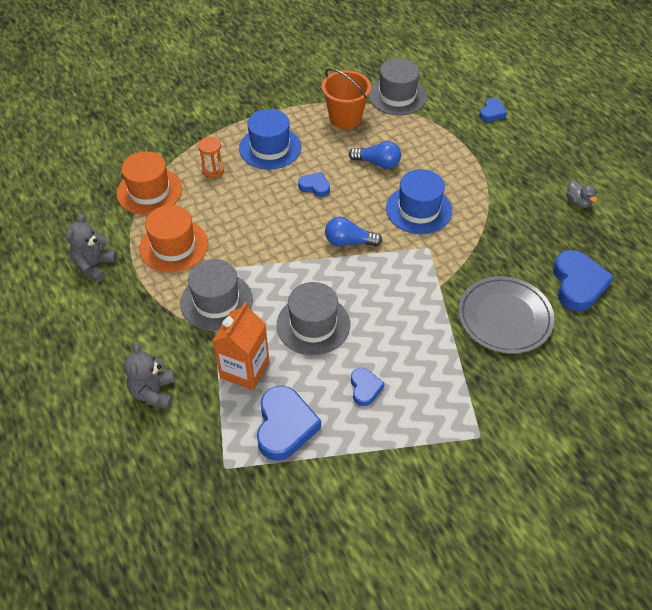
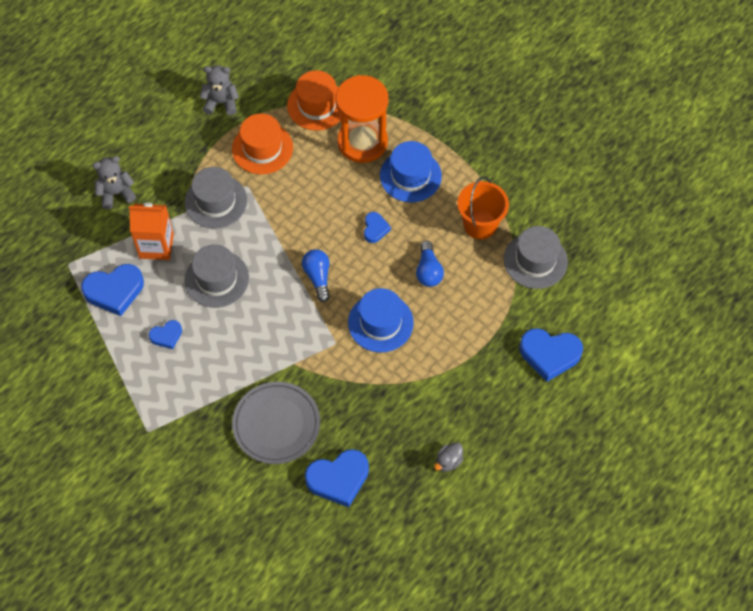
camera: 70 degrees right, 10 degrees up
orange hourglass [198,137,224,178] -> orange hourglass [336,75,388,163], size x2.36
blue heart [479,98,507,122] -> blue heart [519,328,583,382], size x1.84

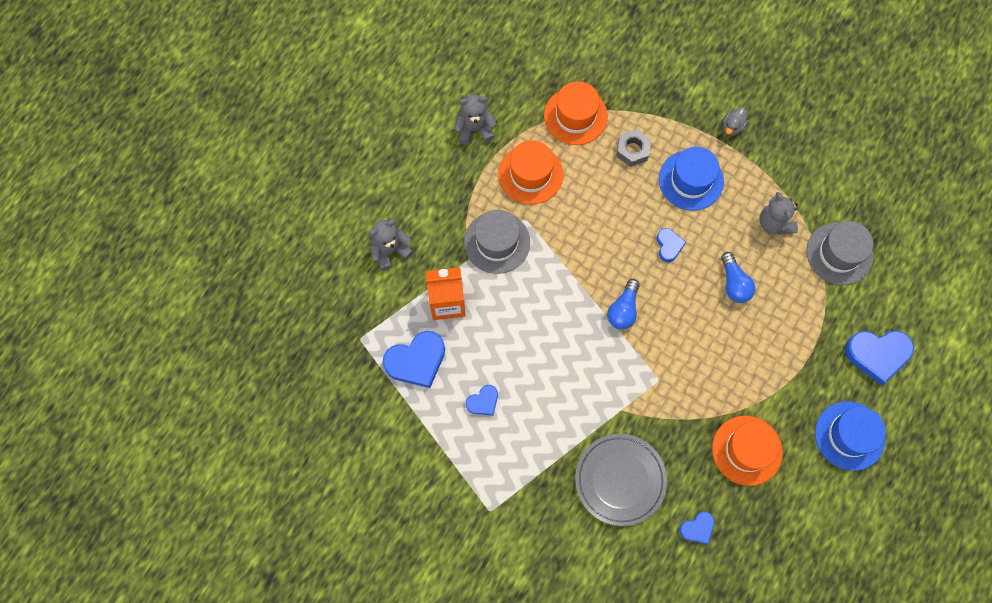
camera: 10 degrees left, 10 degrees up
grey hat [184,244,249,308] -> none
blue light bulb [302,249,330,302] -> blue light bulb turned 135 degrees counterclockwise [607,279,639,329]
blue heart [305,449,369,507] -> blue heart [679,511,714,544], size x0.54
orange hourglass [336,75,388,163] -> grey nut [616,129,651,167]
blue hat [348,288,414,352] -> blue hat moved to [815,401,886,471]
grey duck [434,443,464,472] -> grey duck moved to [723,107,748,136]
orange bucket [457,177,509,239] -> grey teddy bear [759,192,798,235]
none -> orange hat [712,416,783,486]

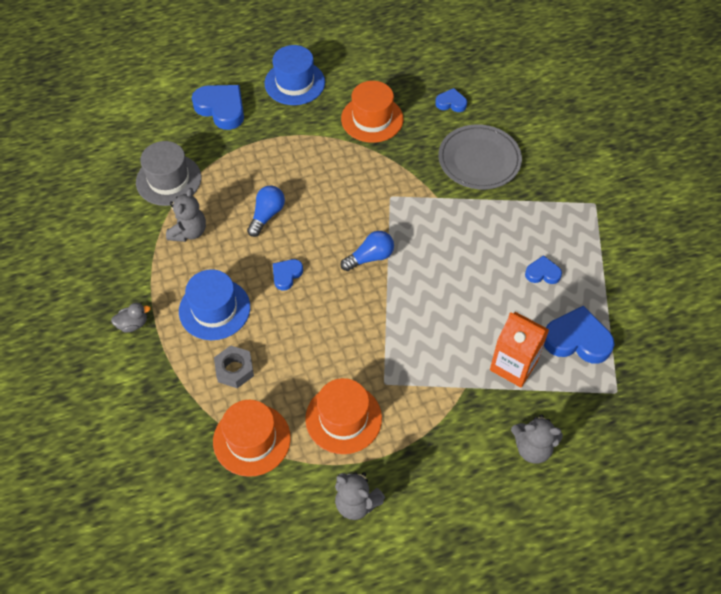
camera: 140 degrees left, 15 degrees down
grey hat [464,210,530,274] -> none

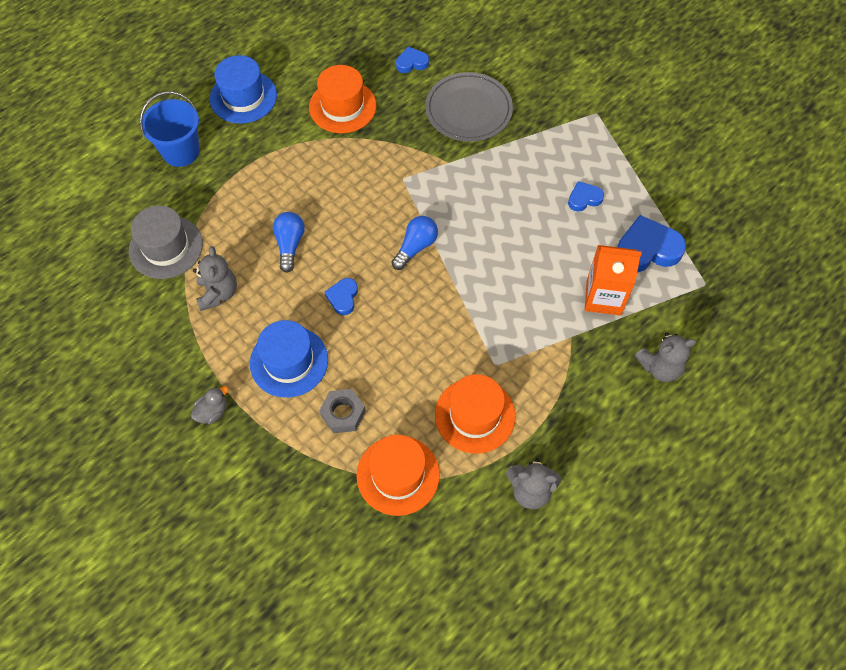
camera: 25 degrees left, 5 degrees up
blue heart [192,85,244,130] -> blue bucket [140,91,200,167]

